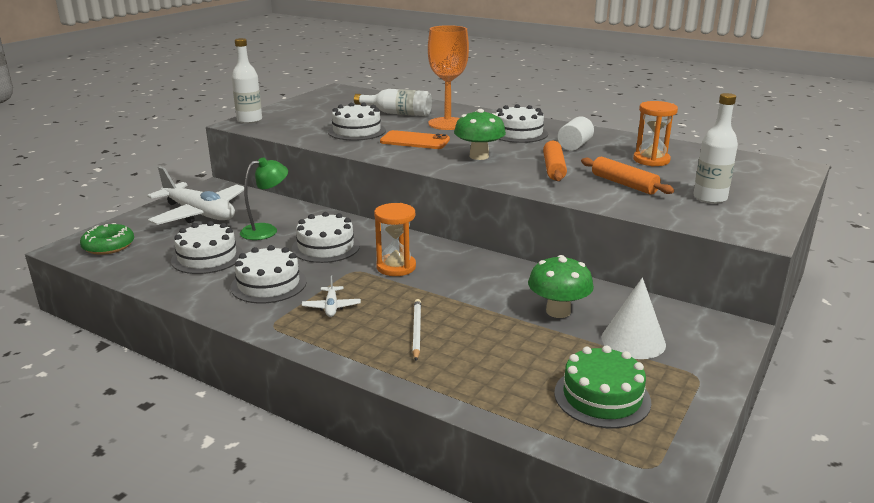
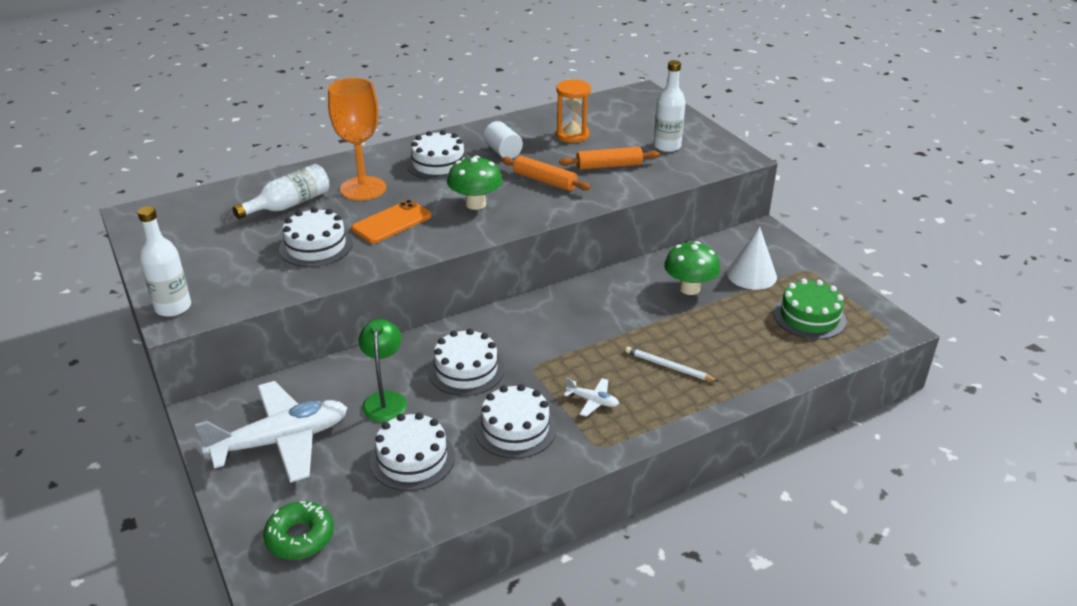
camera: 60 degrees left, 10 degrees up
orange hourglass [374,203,416,276] -> none

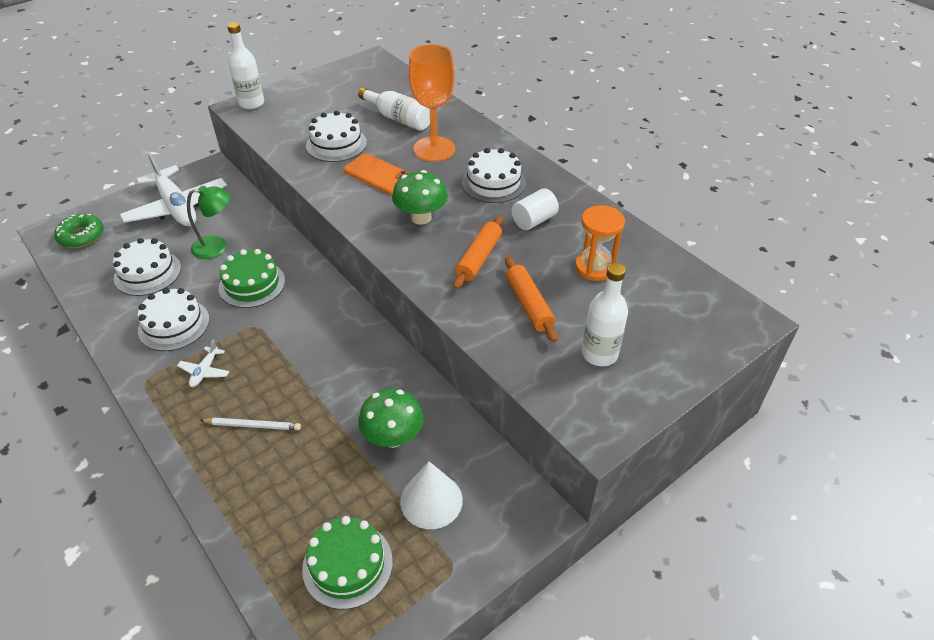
camera: 80 degrees right, 10 degrees up
white cake [428,329,504,396] -> green cake [219,249,285,308]
white pencil [625,347,718,381] -> white pencil turned 75 degrees clockwise [200,418,301,430]

